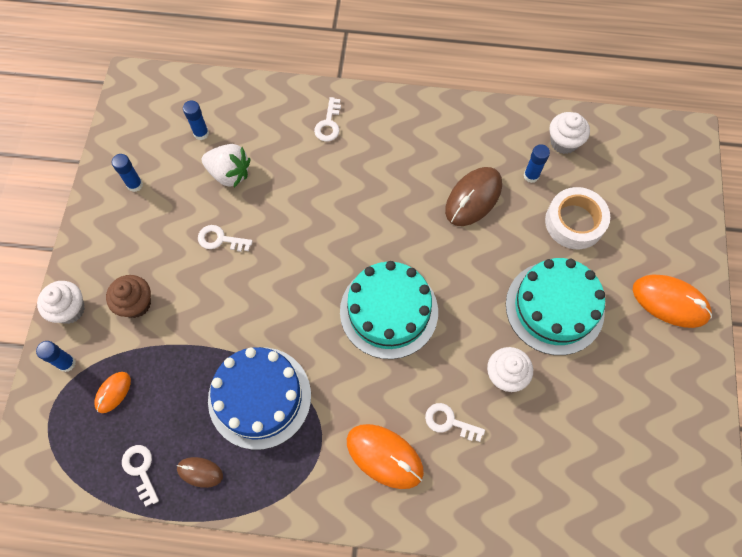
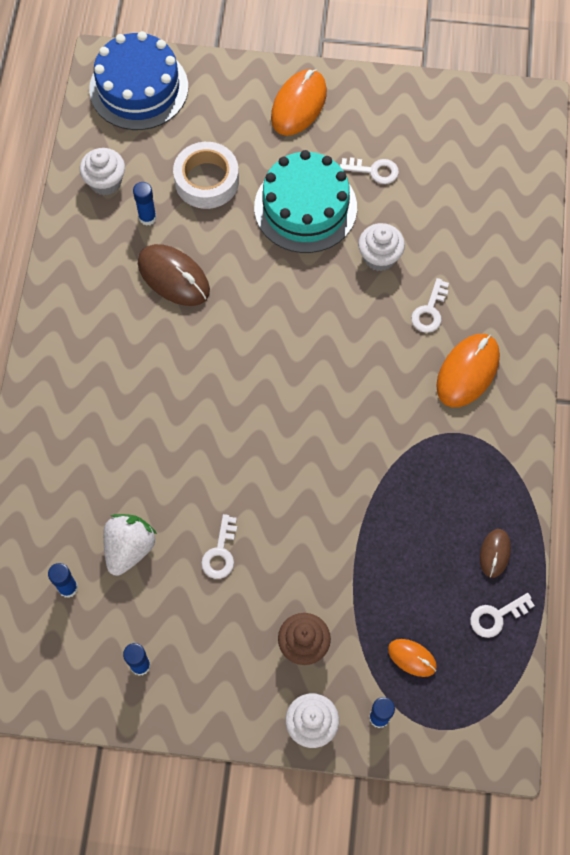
camera: 90 degrees left, 0 degrees up
blue cake [208,347,311,450] -> blue cake moved to [89,31,188,130]
white key [314,97,341,142] -> white key moved to [340,157,399,184]
turquoise cake [340,261,438,359] -> none

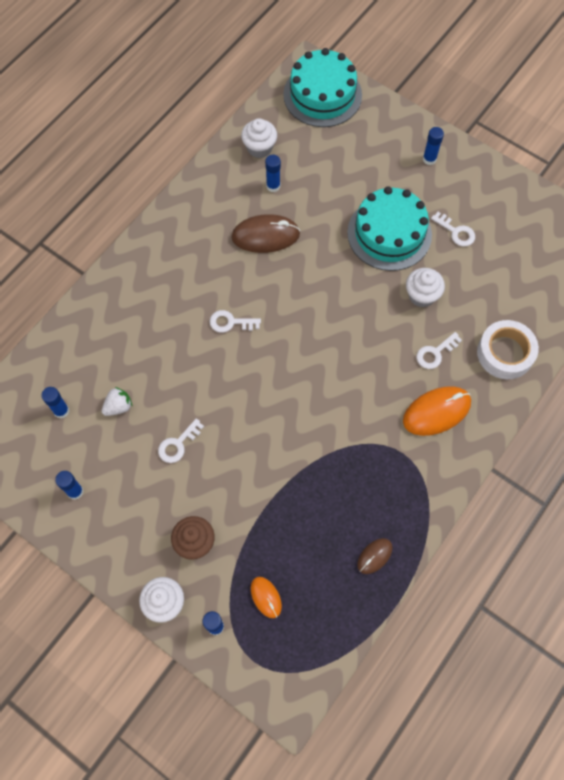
camera: 30 degrees right, 0 degrees up
blue cake [89,31,188,130] -> turquoise cake [283,48,362,127]
white strawberry [103,514,157,576] -> white strawberry [102,387,132,416], size x0.64
brown mouse [138,244,210,306] -> brown mouse turned 75 degrees counterclockwise [231,214,300,253]
white tape [173,142,239,209] -> white tape moved to [477,320,539,379]
orange mouse [271,69,327,136] -> blue glue stick [423,127,444,165]
white key [470,593,535,638] -> white key moved to [210,310,261,333]

